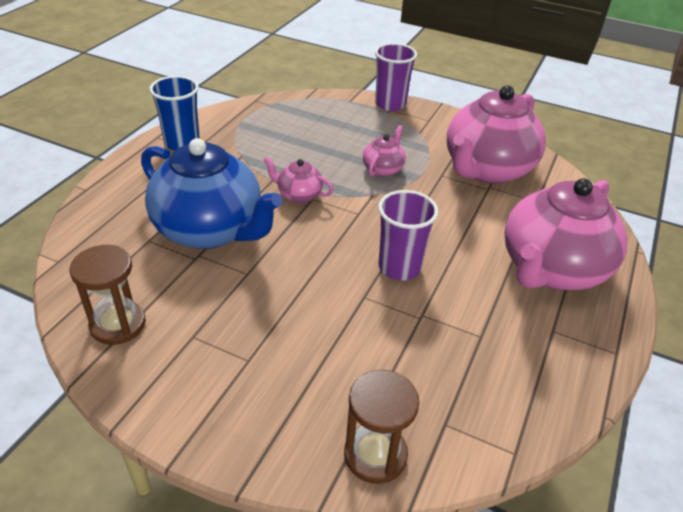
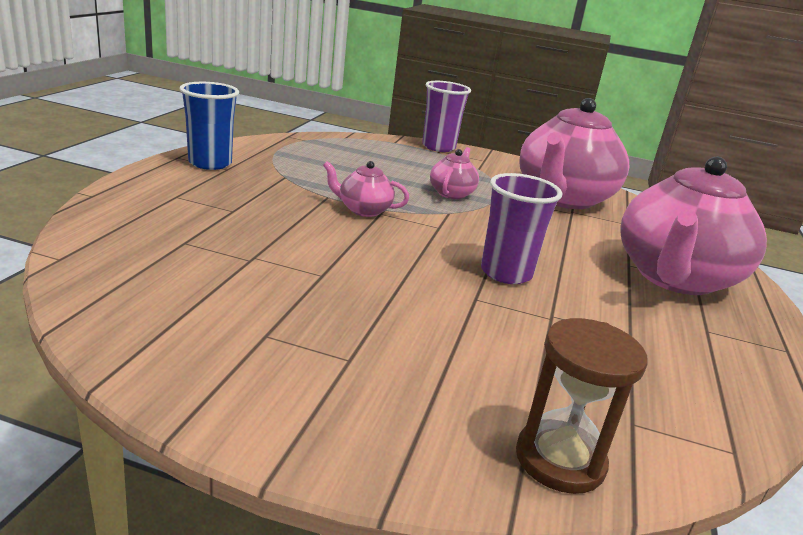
camera: 10 degrees left, 15 degrees down
brown hourglass [70,245,146,345] -> none
blue teapot [141,138,282,249] -> none

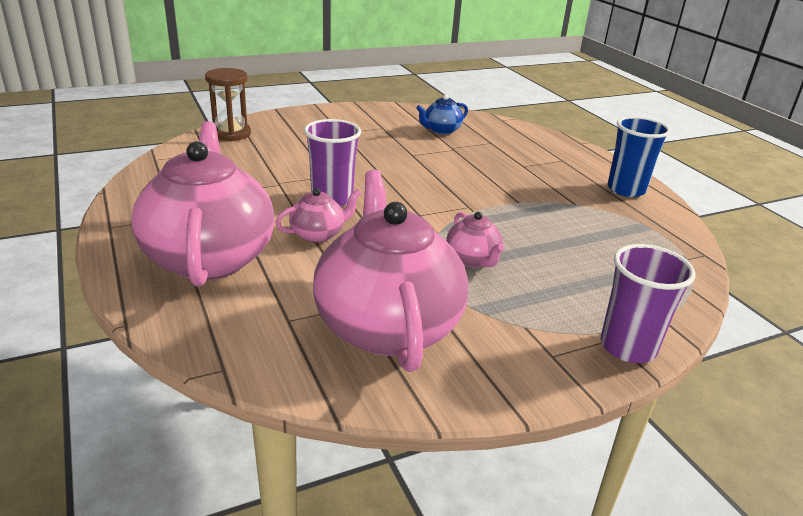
camera: 140 degrees right, 5 degrees up
pink teapot [323,161,409,217] -> pink teapot moved to [276,188,361,243]
none -> blue teapot [416,94,468,135]

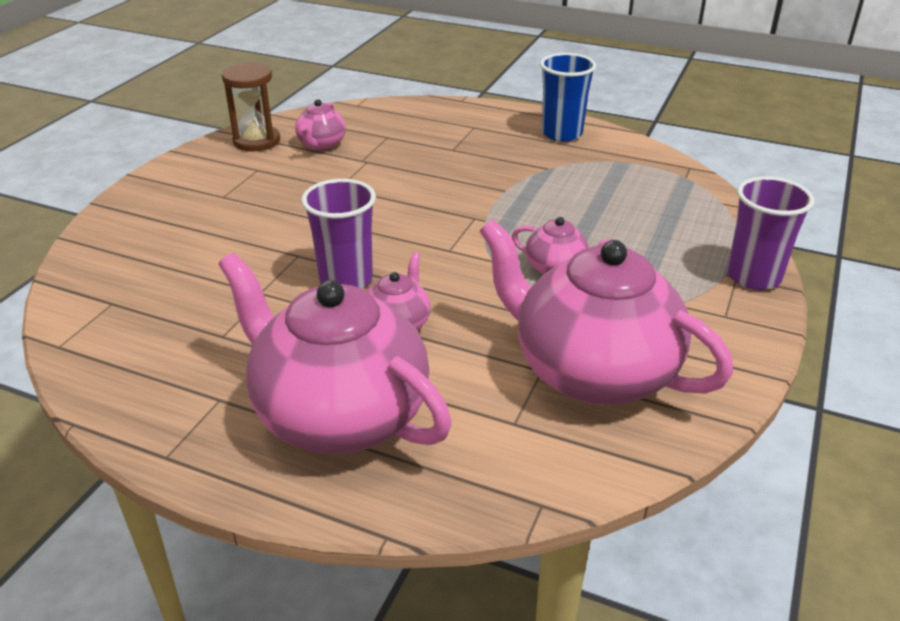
camera: 40 degrees left, 5 degrees up
brown hourglass [205,68,251,141] -> brown hourglass moved to [222,62,280,151]
blue teapot [416,94,468,135] -> pink teapot [295,99,346,150]

